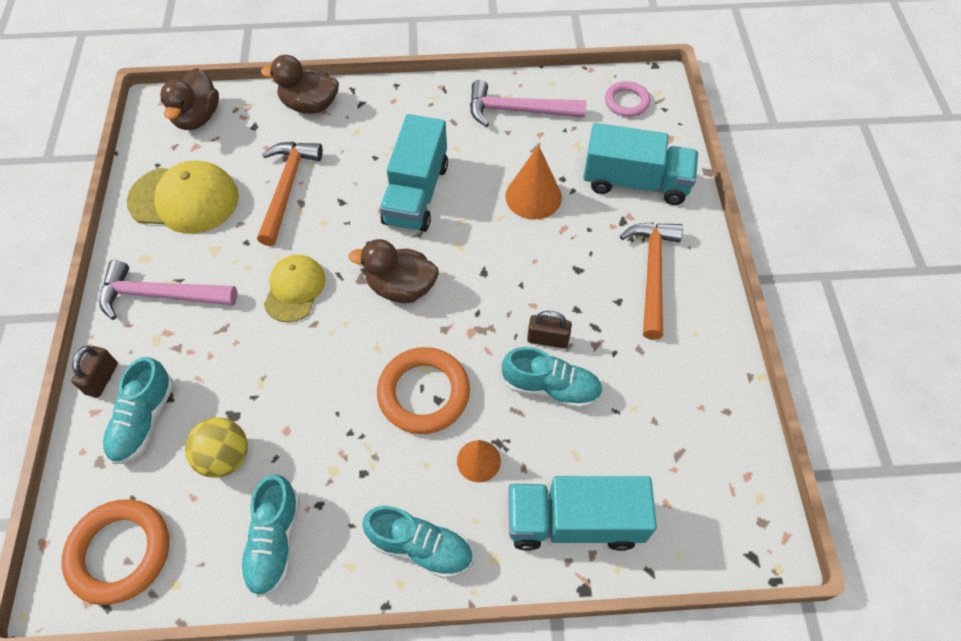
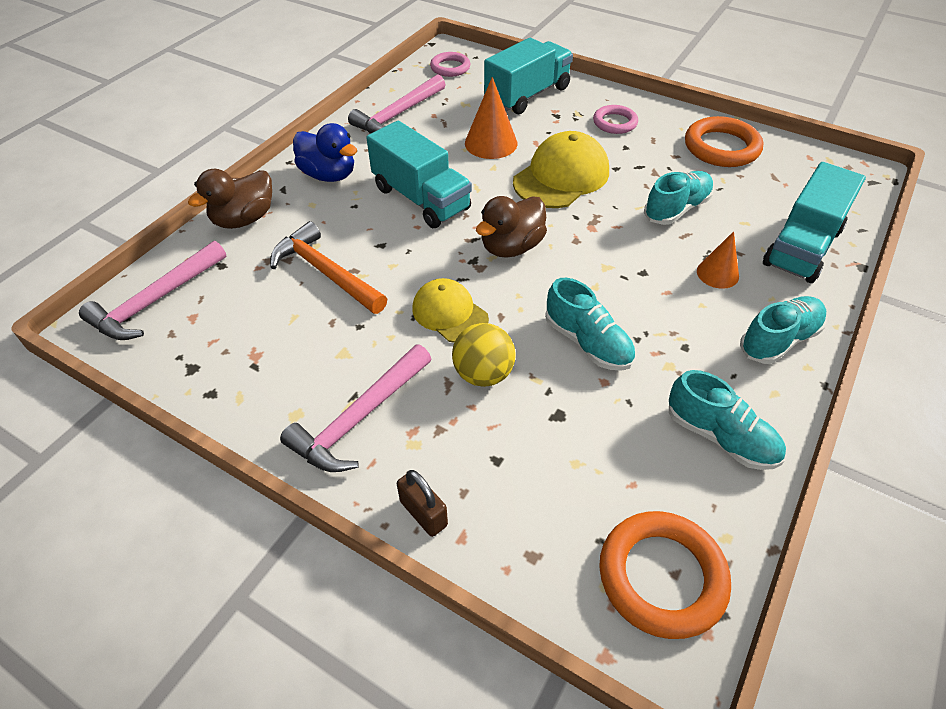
camera: 55 degrees left, 10 degrees down
turquoise shoe [103,357,174,464] -> turquoise shoe moved to [545,278,635,371]
yellow cap [127,161,239,234] -> yellow cap moved to [513,131,609,208]
brown duck [160,68,219,130] -> pink hammer [79,241,226,340]
yellow ball [185,417,248,478] -> yellow ball moved to [452,323,516,387]
orange ring [377,347,470,434] -> orange ring moved to [685,116,763,167]
brown padlock [527,311,572,348] -> none
orange hammer [620,222,683,340] -> pink ring [593,105,638,134]
none -> blue duck [293,123,357,182]

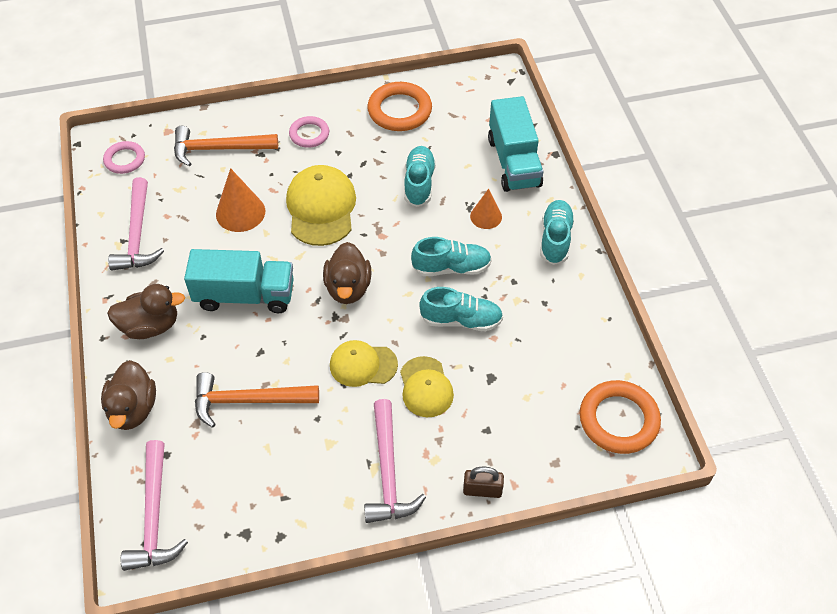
camera: 45 degrees left, 5 degrees up
blue duck [293,123,357,182] -> brown duck [107,284,185,339]
yellow ball [452,323,516,387] -> yellow cap [400,356,454,417]
turquoise truck [484,38,573,114] -> orange hammer [174,126,278,167]
turquoise shoe [669,370,786,470] -> turquoise shoe moved to [411,237,492,276]

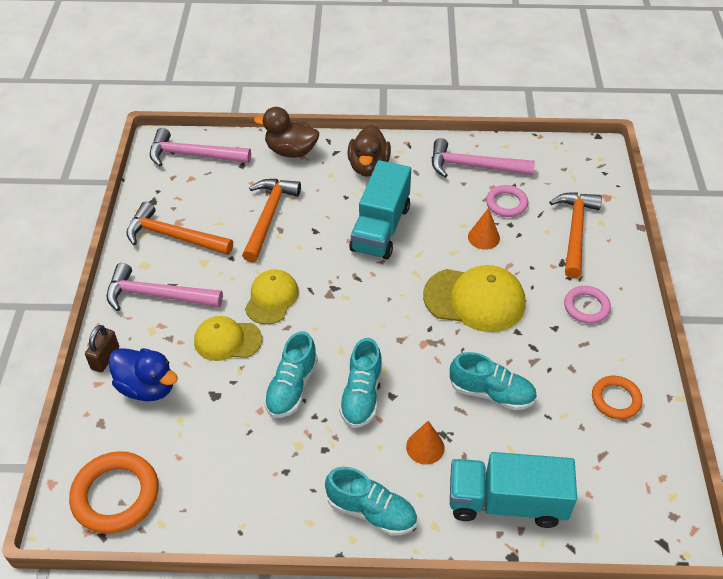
camera: 105 degrees right, 5 degrees down
pink ring [103,141,145,174] -> pink ring moved to [486,185,528,217]
orange cone [216,168,265,232] -> orange cone [468,208,500,250], size x0.64
brown duck [323,242,371,304] -> none
orange ring [367,82,432,131] -> orange ring [592,376,643,419], size x0.61
none -> blue duck [109,348,178,401]
none -> orange hammer [126,202,233,255]

